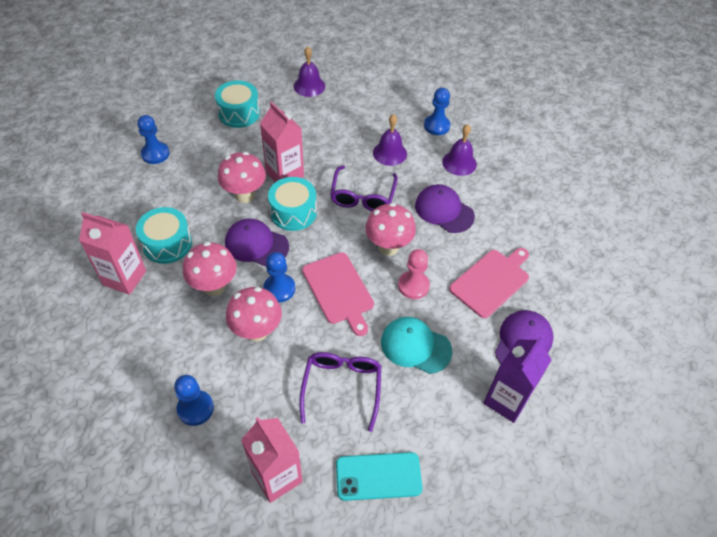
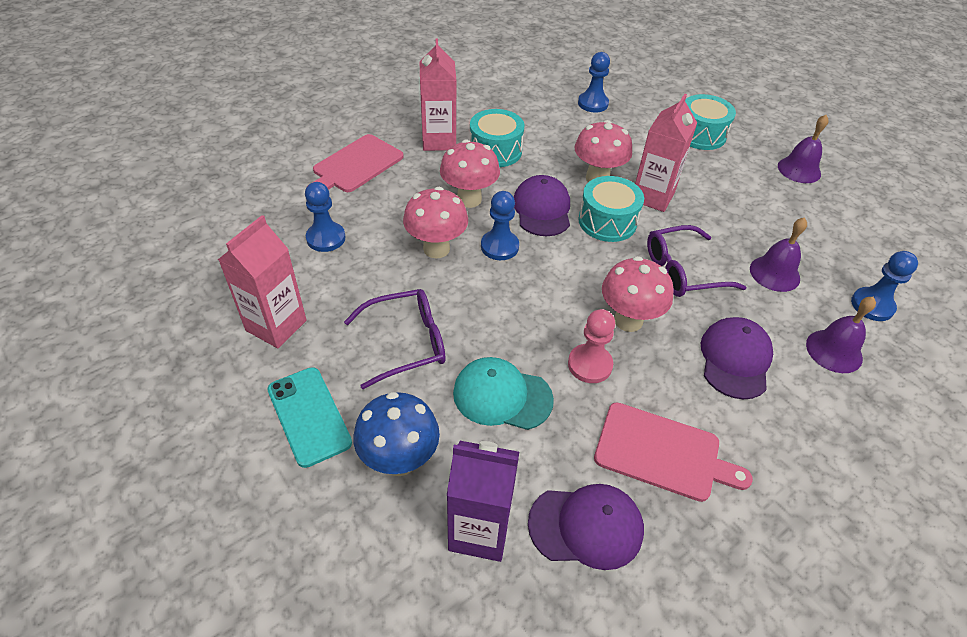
camera: 65 degrees right, 5 degrees down
pink cutting board [302,252,374,336] -> pink cutting board moved to [312,134,404,192]
turquoise cap [381,317,452,374] -> turquoise cap turned 75 degrees counterclockwise [453,357,554,430]
none -> blue mushroom [353,392,440,476]

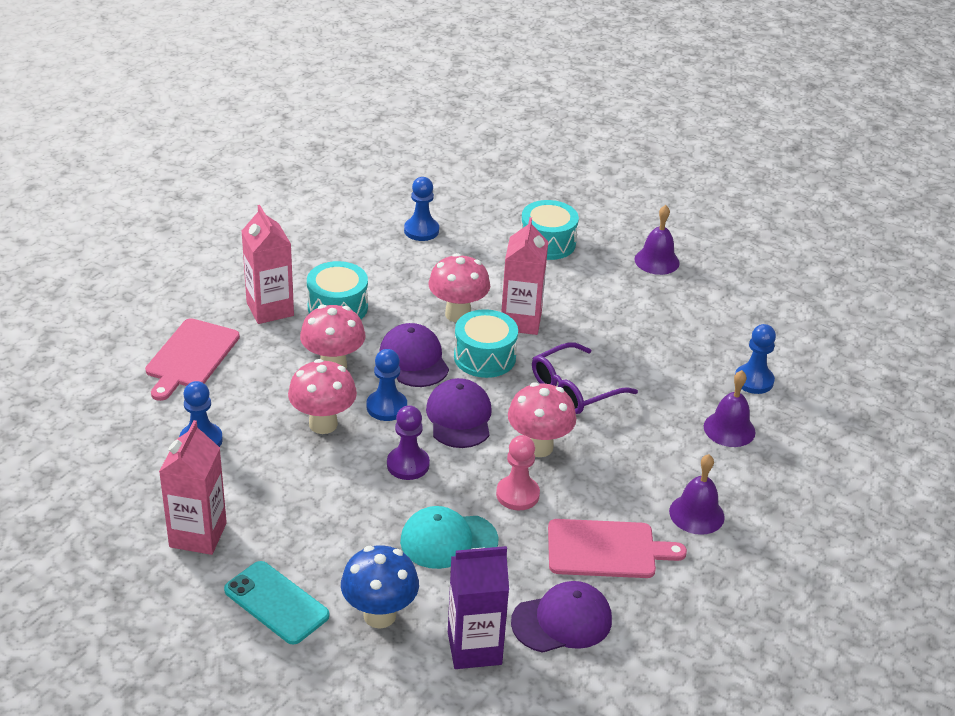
camera: 20 degrees left, 10 degrees down
purple glasses [344,289,446,389] -> none
purple cap [701,317,773,399] -> purple cap moved to [426,378,492,448]
purple bell [750,217,807,292] -> purple bell moved to [669,454,725,535]
none -> purple pawn [387,405,430,480]

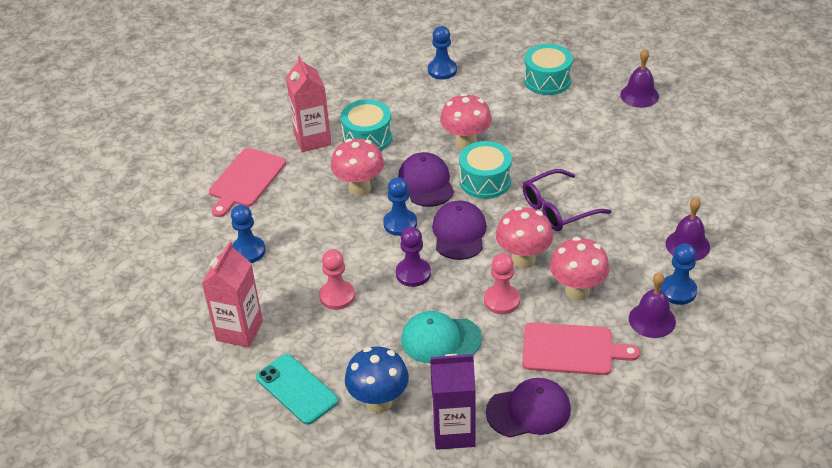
camera: 10 degrees right, 5 degrees up
pink mushroom [288,359,357,434] -> pink mushroom moved to [550,237,610,301]
pink carton [501,217,548,335] -> none
blue pawn [735,324,776,394] -> blue pawn moved to [660,243,697,305]
none -> pink pawn [319,249,355,310]

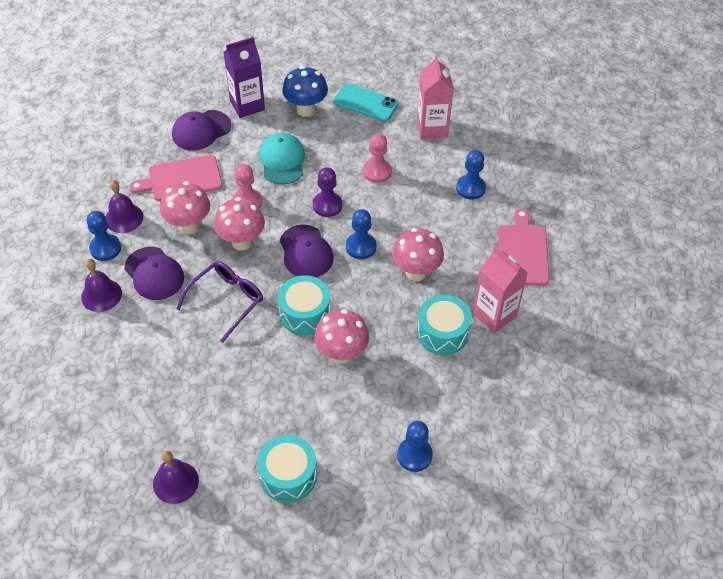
camera: 155 degrees right, 10 degrees up
purple cap [398,152,454,207] -> purple cap moved to [124,247,184,300]
turquoise cap [401,311,482,363] -> turquoise cap turned 75 degrees counterclockwise [259,133,305,184]

